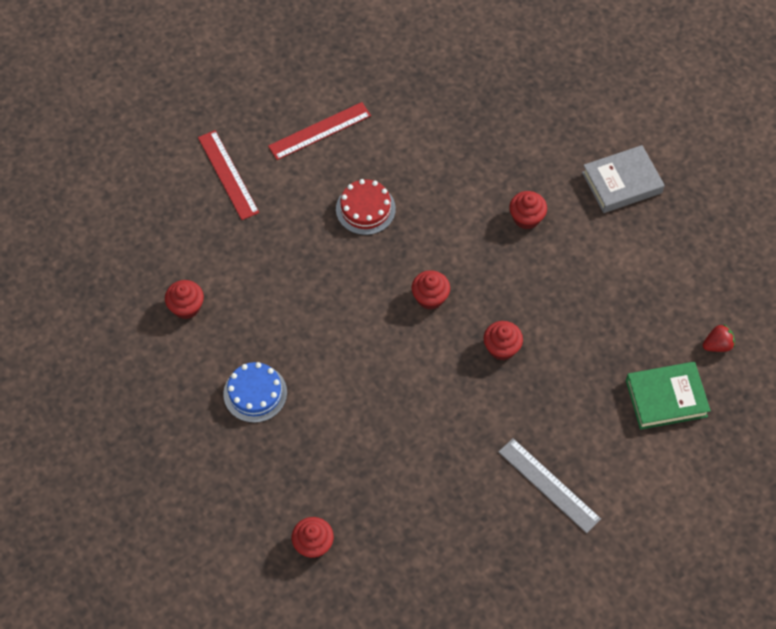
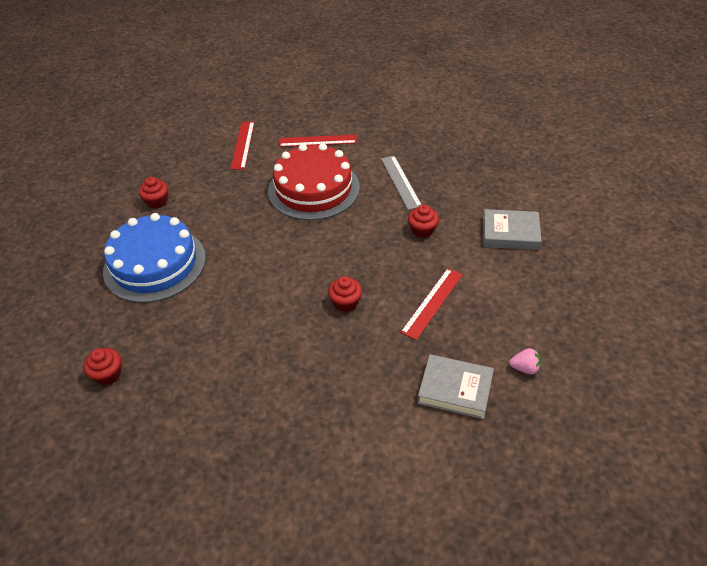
camera: 30 degrees right, 15 degrees down
blue cake [223,362,287,423] -> blue cake [103,213,206,303], size x2.02
red cake [336,179,396,235] -> red cake [268,143,360,220], size x2.02
red cupcake [411,270,450,310] -> none
grey ruler [499,438,601,533] -> grey ruler moved to [381,156,422,210]
green book [626,362,711,430] -> grey book [418,354,494,419]
red strawberry [703,324,735,352] -> pink strawberry [509,348,541,374]
none -> red ruler [400,268,463,340]

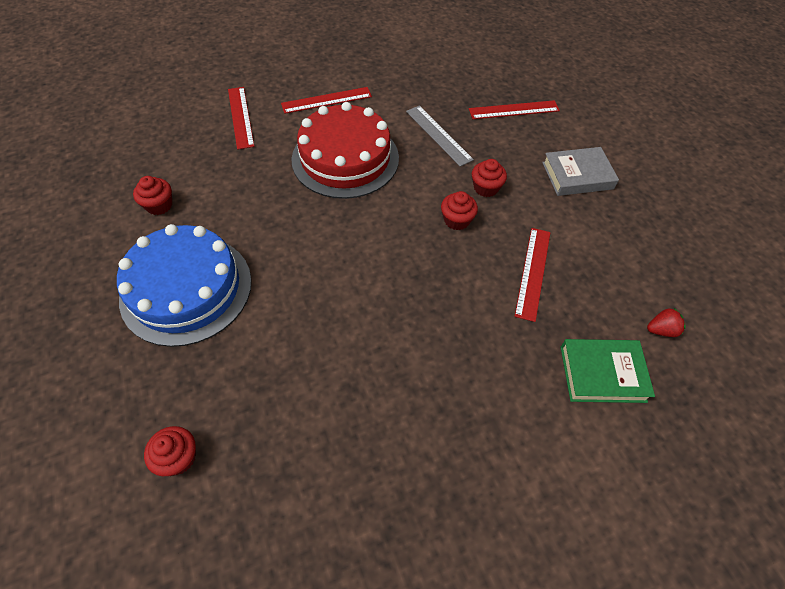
camera: 20 degrees left, 10 degrees up
red cupcake [328,276,362,312] -> red cupcake moved to [441,191,478,230]
grey book [418,354,494,419] -> green book [561,339,655,403]
pink strawberry [509,348,541,374] -> red strawberry [647,308,686,337]
none -> red ruler [469,100,560,119]

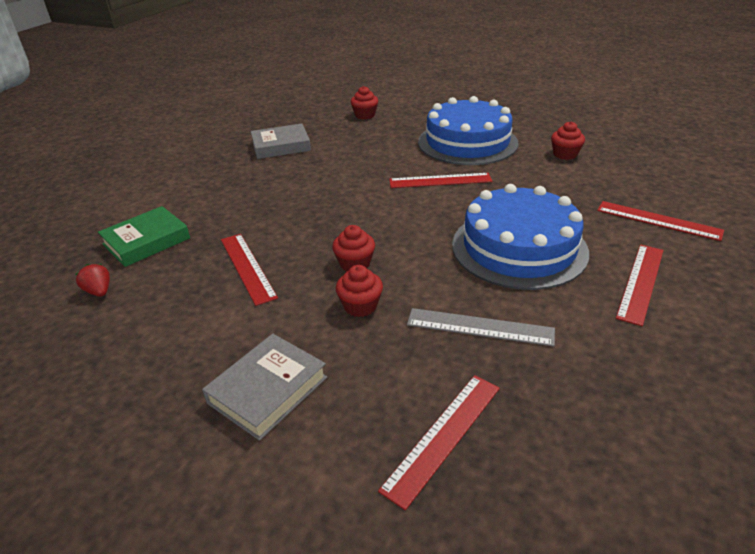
camera: 140 degrees right, 20 degrees down
red cake [291,102,399,199] -> blue cake [452,184,589,290]
red strawberry [647,308,686,337] -> red strawberry turned 105 degrees clockwise [76,264,110,297]
none -> grey book [251,124,311,159]
none -> red ruler [389,173,492,188]

